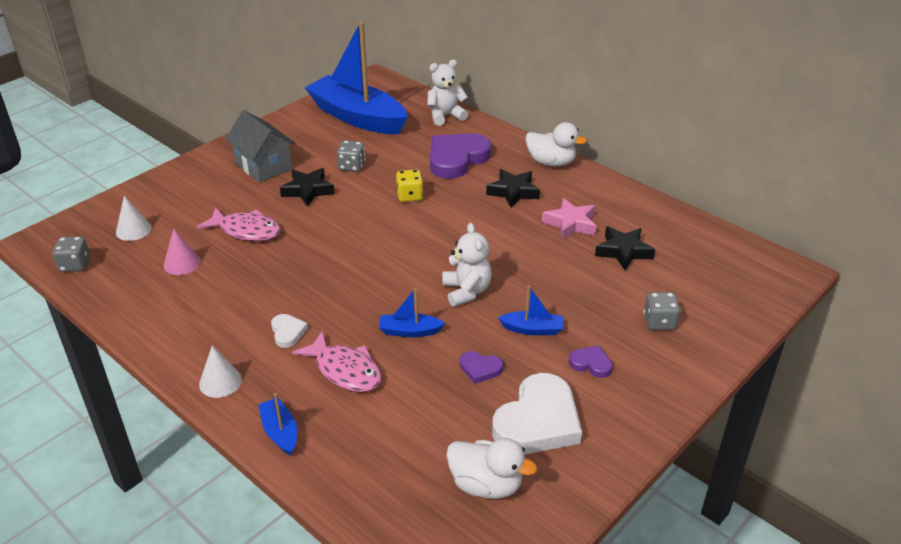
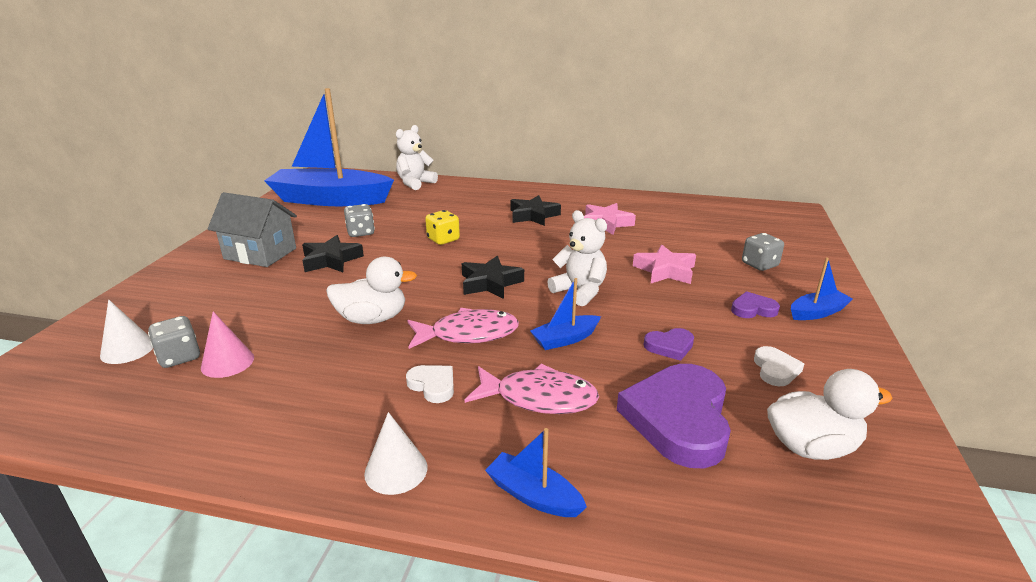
camera: 30 degrees left, 10 degrees down
grey dice [52,236,90,272] -> grey dice moved to [148,316,200,368]
pink fish [197,207,281,241] -> pink fish moved to [407,308,519,349]
purple heart [430,133,491,179] -> purple heart moved to [617,364,731,468]
white heart [492,373,582,454] -> white heart [754,346,804,386], size x0.46
blue boat [498,285,564,335] -> blue boat moved to [791,258,853,320]
white duck [525,122,587,167] -> white duck moved to [326,257,417,324]
black star [595,226,655,271] -> black star moved to [462,256,524,299]
none -> pink star [633,244,696,284]

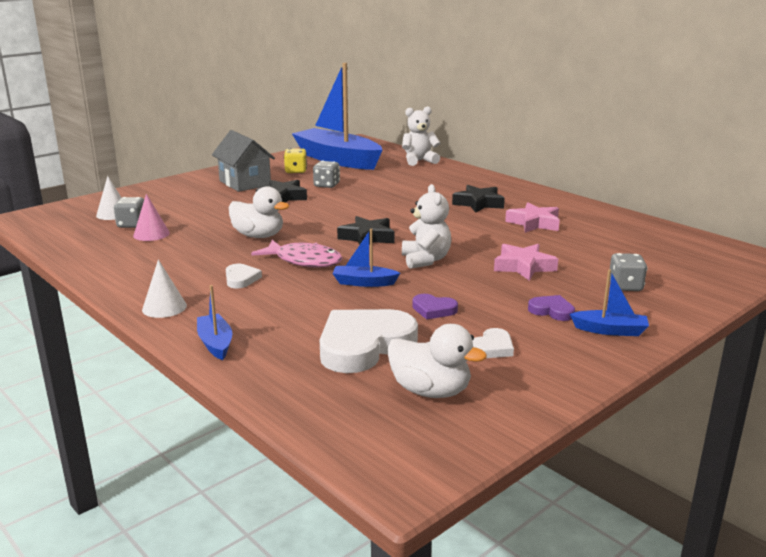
camera: 35 degrees right, 5 degrees down
yellow dice [425,210,460,245] -> yellow dice moved to [284,148,307,173]
pink fish [465,364,599,414] -> none
purple heart [617,364,731,468] -> white heart [320,309,418,373]

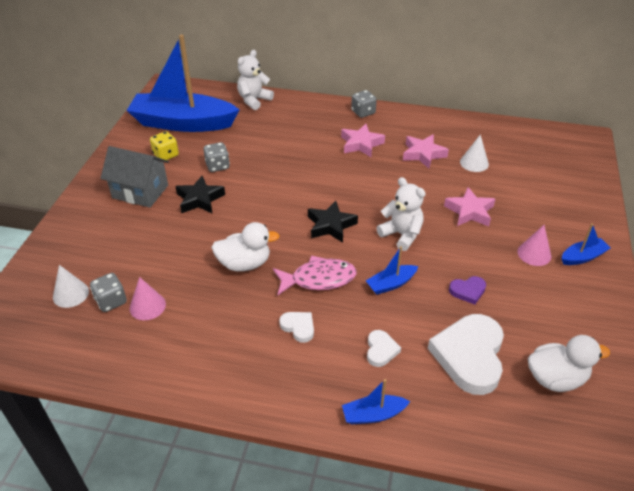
camera: 35 degrees left, 20 degrees up
white cone [142,259,187,318] -> white cone moved to [460,134,489,172]
blue boat [197,285,232,360] -> blue boat turned 45 degrees counterclockwise [342,379,410,424]
black star [452,185,505,213] -> pink star [341,124,385,157]
white heart [472,328,514,358] -> white heart moved to [367,330,401,367]
purple heart [528,295,575,321] -> pink cone [517,225,551,266]
grey dice [610,253,647,291] -> grey dice moved to [351,90,377,118]

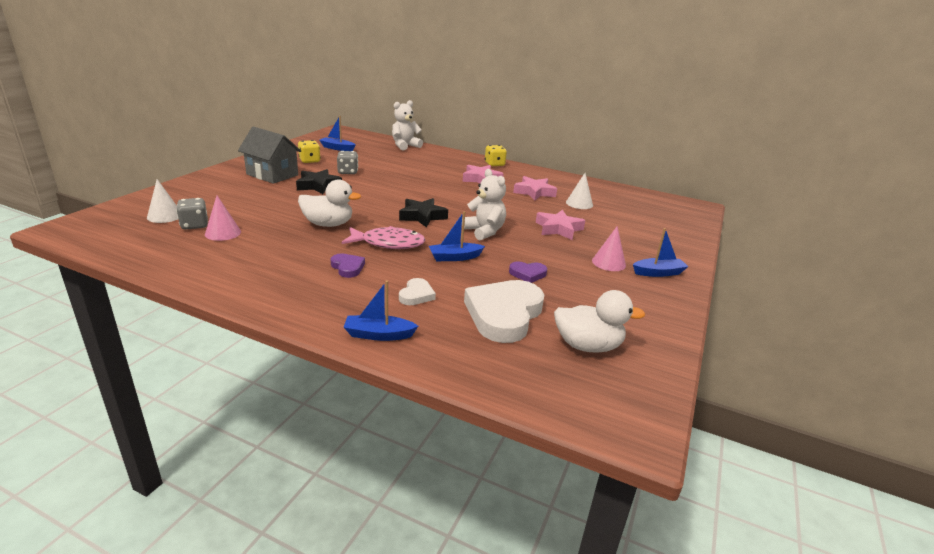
camera: 10 degrees right, 15 degrees down
blue boat [127,35,240,132] -> blue boat [320,116,355,151], size x0.40
white heart [279,312,314,343] -> purple heart [331,253,365,278]
grey dice [351,90,377,118] -> yellow dice [485,145,507,166]

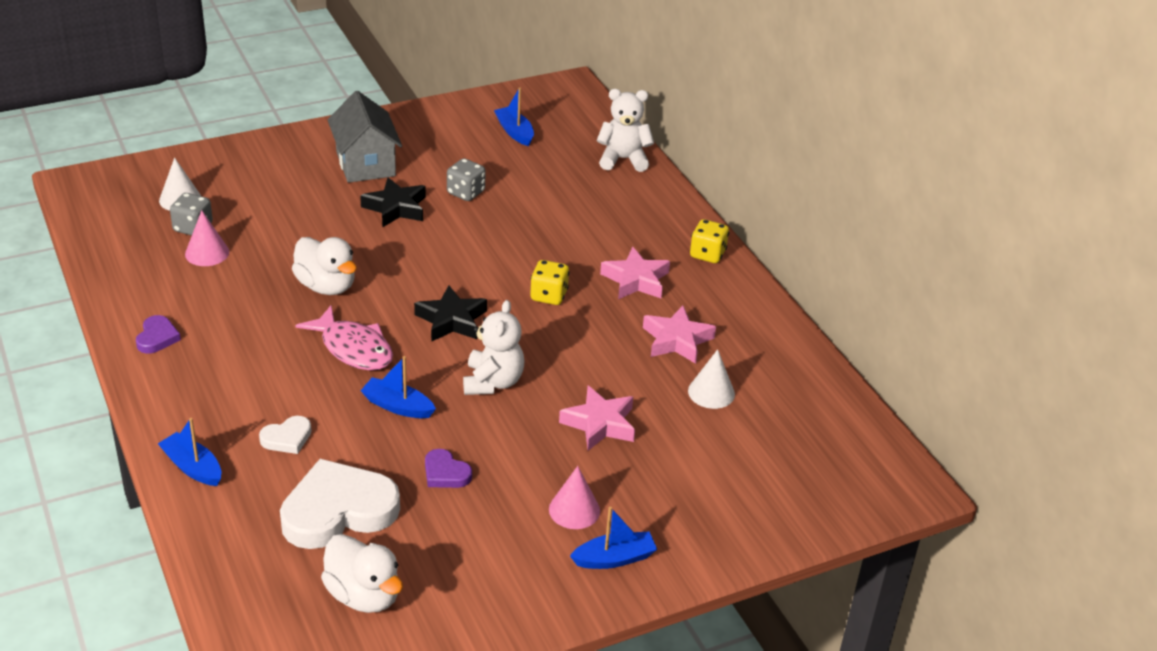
camera: 40 degrees right, 10 degrees up
yellow dice [298,140,321,163] -> yellow dice moved to [531,260,570,305]
purple heart [331,253,365,278] -> purple heart moved to [136,315,181,354]
blue boat [633,228,689,277] -> blue boat turned 45 degrees counterclockwise [570,507,657,569]

